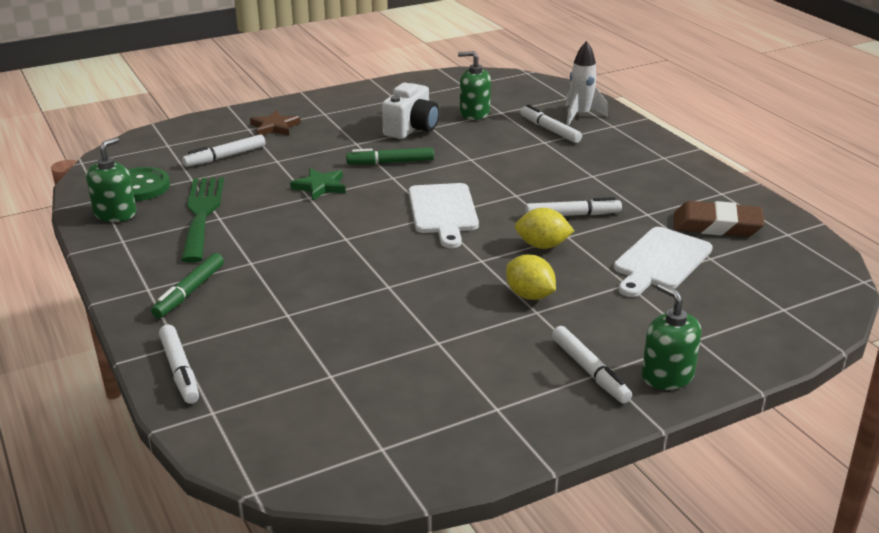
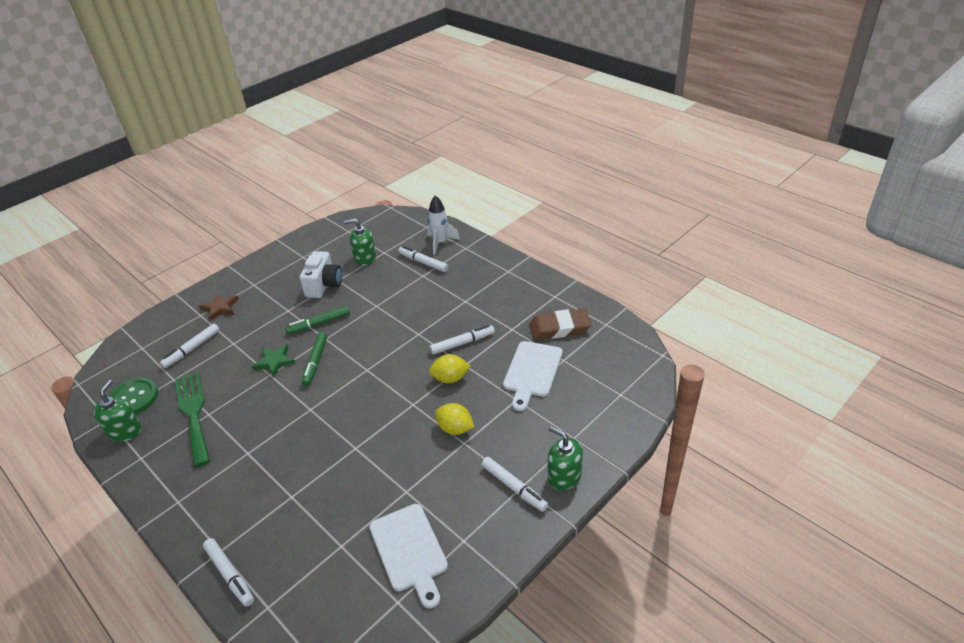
camera: 15 degrees left, 10 degrees up
green marker [151,253,224,318] -> green marker moved to [302,332,327,386]
white cutting board [409,183,479,248] -> white cutting board moved to [369,504,448,609]

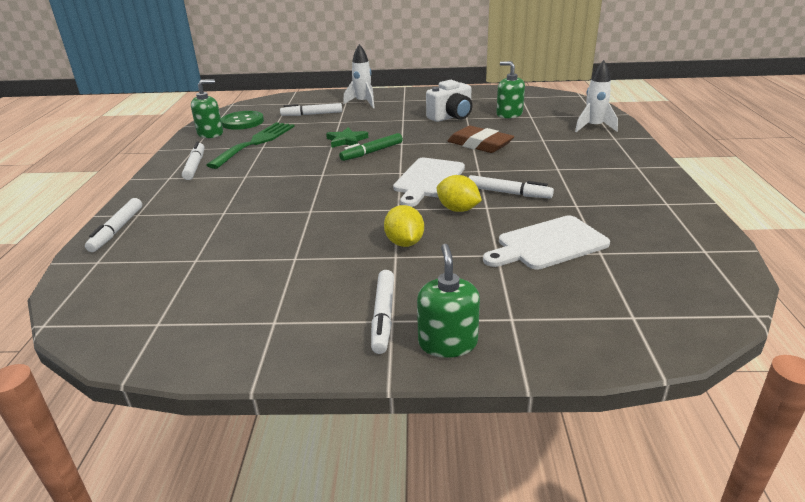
camera: 45 degrees right, 10 degrees down
brown star [199,293,239,321] -> white rocket [343,44,375,108]
green marker [285,306,350,334] -> none
white cutting board [369,504,448,609] -> white cutting board moved to [393,158,465,207]
white marker [398,246,448,272] -> white marker moved to [182,141,204,180]
brown eraser [529,309,591,340] -> brown eraser moved to [447,126,514,153]

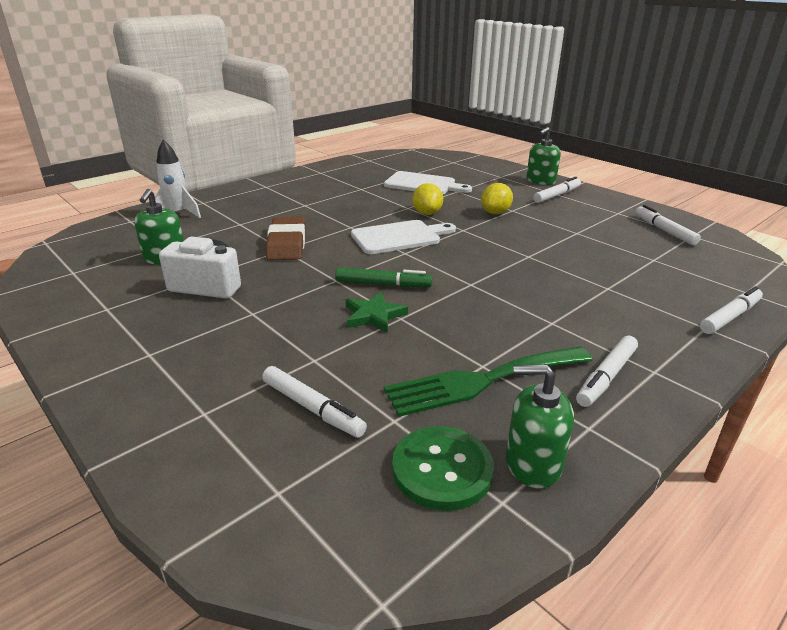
camera: 135 degrees left, 0 degrees up
white rocket [343,44,375,108] -> none
white marker [468,175,554,198] -> white marker moved to [635,205,701,245]

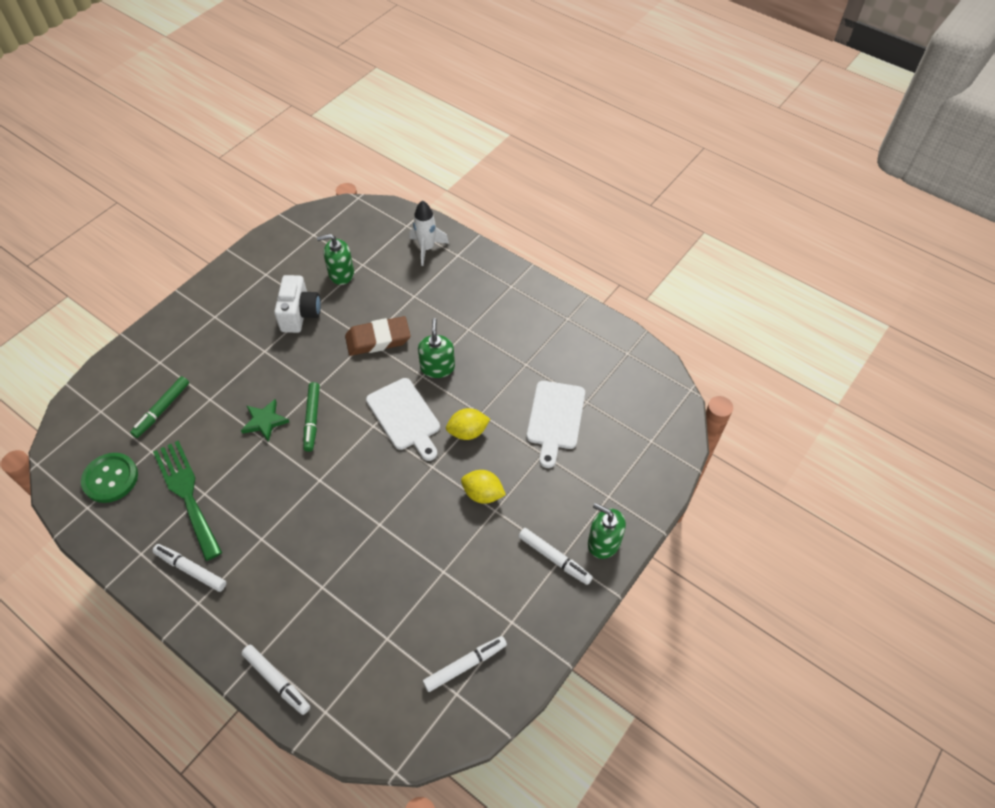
camera: 80 degrees right, 25 degrees up
white marker [262,366,367,438] -> green marker [130,376,189,438]
green soap dispenser [506,364,574,488] -> green soap dispenser moved to [418,318,455,378]

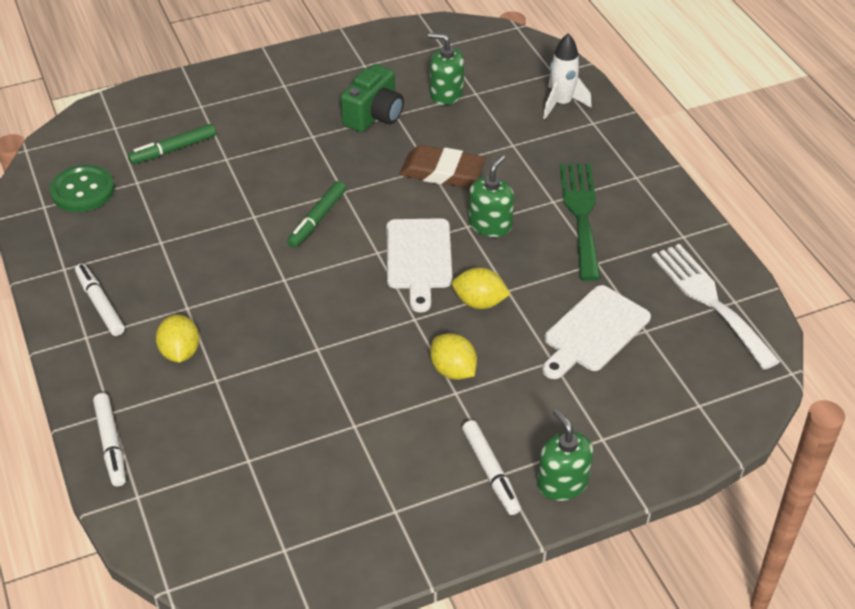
camera: 30 degrees right, 10 degrees down
green fork [153,441,222,561] -> green fork moved to [560,163,601,281]
green star [241,399,289,442] -> none
white camera [274,275,321,333] -> green camera [340,64,404,132]
white marker [423,636,507,692] -> none
none -> yellow lemon [156,314,200,363]
none -> white fork [652,244,780,370]

